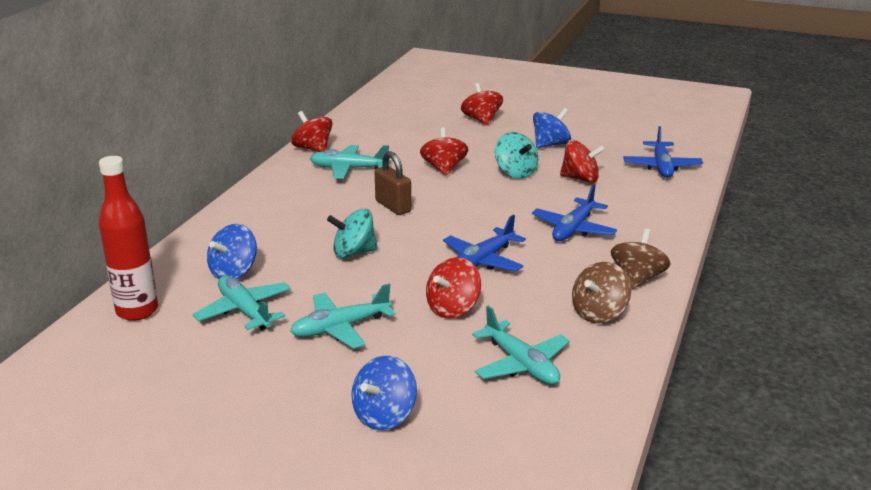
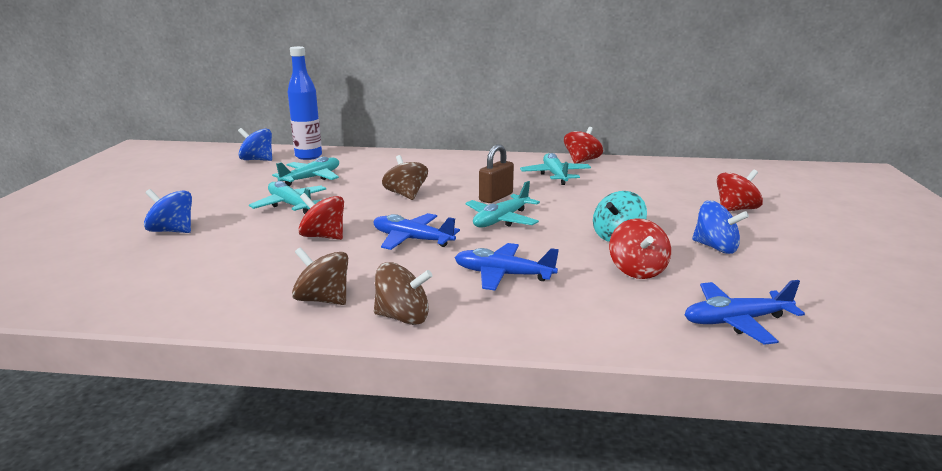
camera: 75 degrees right, 5 degrees down
red bottle [99,156,158,321] -> blue bottle [288,46,322,160]
blue spinning top [207,224,257,279] -> blue spinning top moved to [238,128,272,161]
turquoise spinning top [327,208,378,258] -> brown spinning top [382,155,428,200]
red spinning top [420,127,468,176] -> none
turquoise plane [472,306,570,385] -> turquoise plane moved to [465,181,540,227]

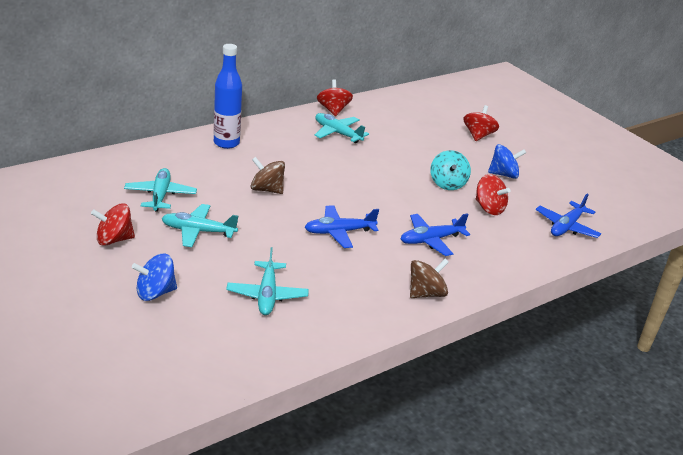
camera: 45 degrees left, 10 degrees up
blue spinning top [238,128,272,161] -> none
blue bottle [288,46,322,160] -> blue bottle moved to [214,44,242,149]
brown spinning top [292,247,348,305] -> none
red spinning top [298,193,344,240] -> red spinning top moved to [91,203,135,246]
turquoise plane [465,181,540,227] -> turquoise plane moved to [226,247,309,315]
brown padlock [479,144,514,203] -> none

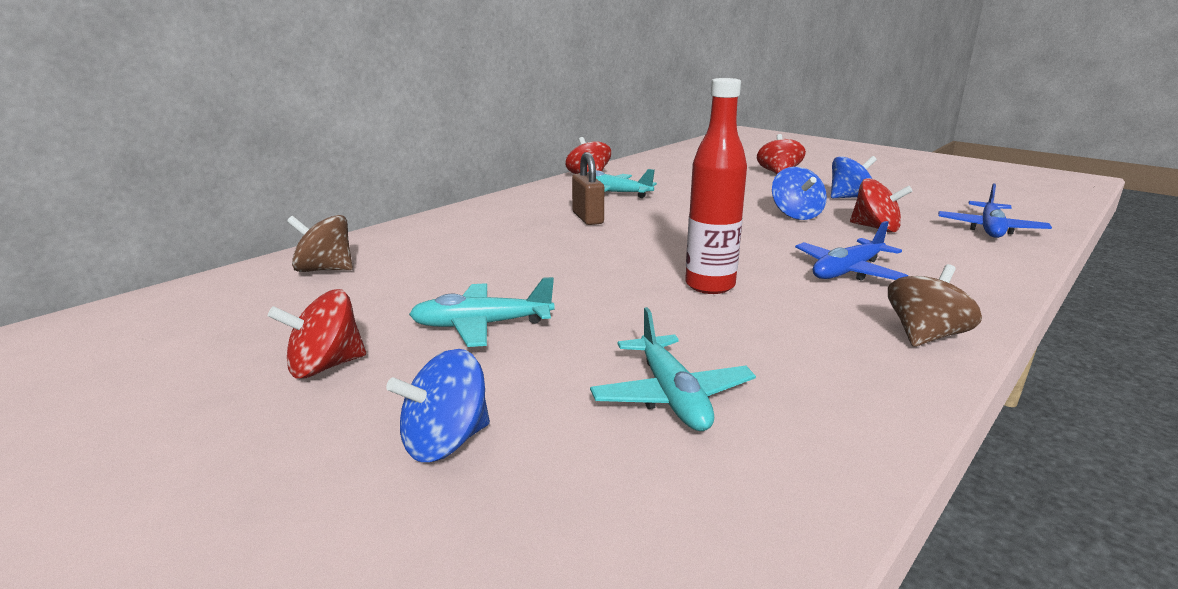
camera: 10 degrees left, 10 degrees down
turquoise plane [124,168,197,212] -> none
blue bottle [214,44,242,149] -> none
brown spinning top [251,157,285,194] -> brown spinning top moved to [287,215,353,272]
blue plane [305,205,379,248] -> red bottle [685,78,747,294]
turquoise spinning top [430,150,471,190] -> blue spinning top [772,167,827,220]
none -> brown padlock [572,152,604,225]

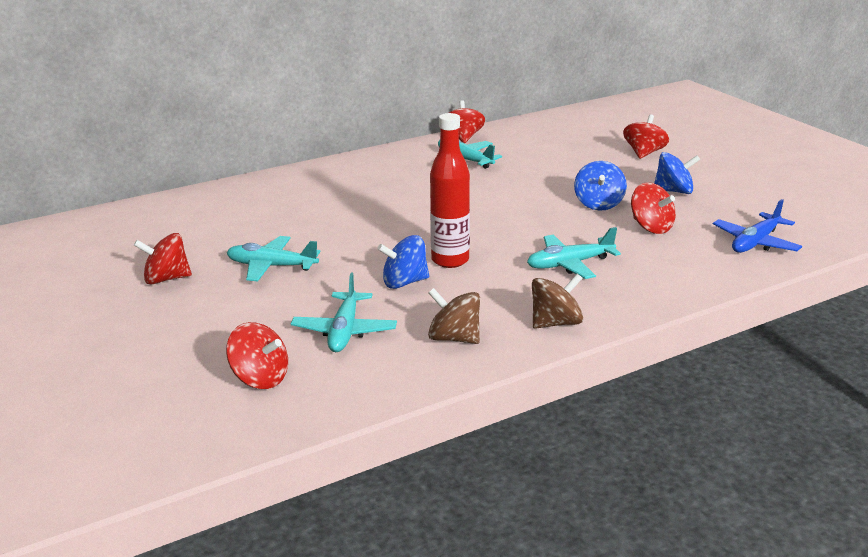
camera: 20 degrees right, 5 degrees up
brown spinning top [287,215,353,272] -> brown spinning top moved to [428,288,480,344]
blue spinning top [386,349,490,462] -> blue spinning top moved to [377,235,429,289]
brown padlock [572,152,604,225] -> none
blue plane [795,221,908,281] -> turquoise plane [527,227,621,279]
none -> red spinning top [226,322,288,389]

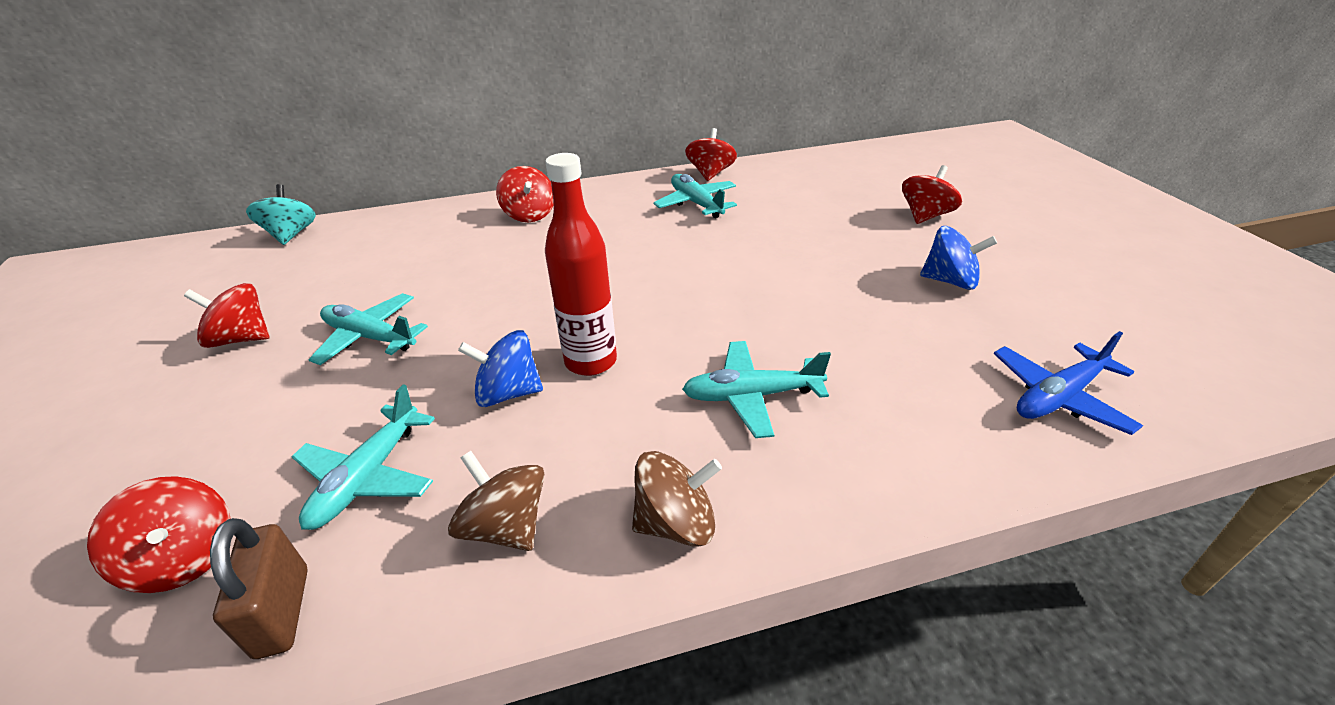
camera: 15 degrees right, 10 degrees up
blue spinning top [574,161,627,211] -> none
red spinning top [631,182,676,234] -> red spinning top moved to [496,166,553,222]
none -> brown padlock [210,518,308,659]
none -> turquoise spinning top [246,184,316,245]

